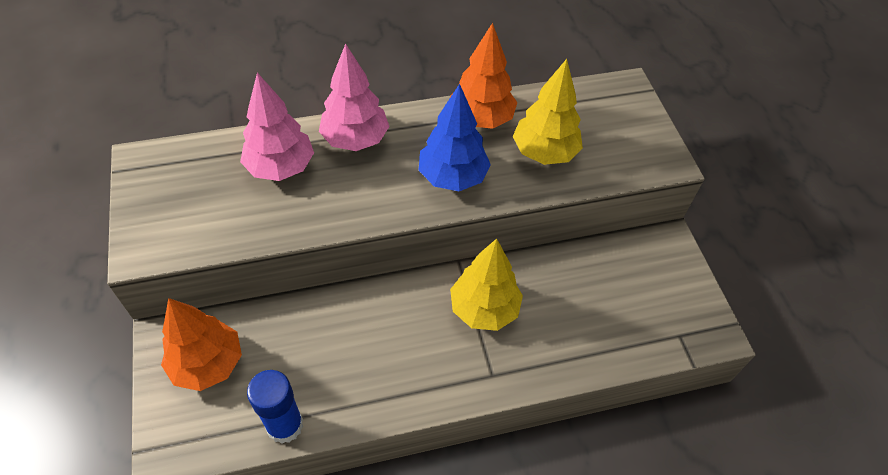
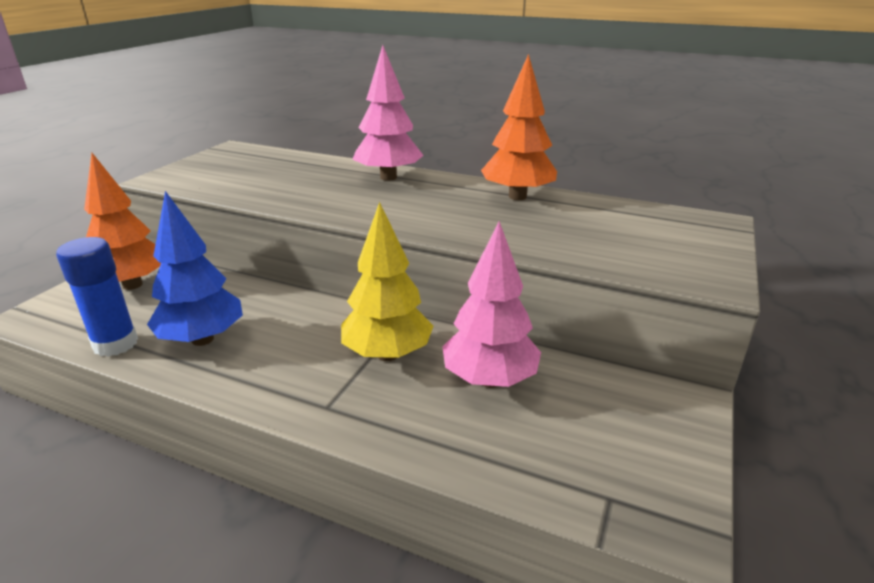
camera: 40 degrees right, 25 degrees down
pink tree [240,72,314,181] -> pink tree moved to [442,221,541,388]
blue tree [419,84,491,191] -> blue tree moved to [147,191,243,346]
yellow tree [513,59,583,165] -> none

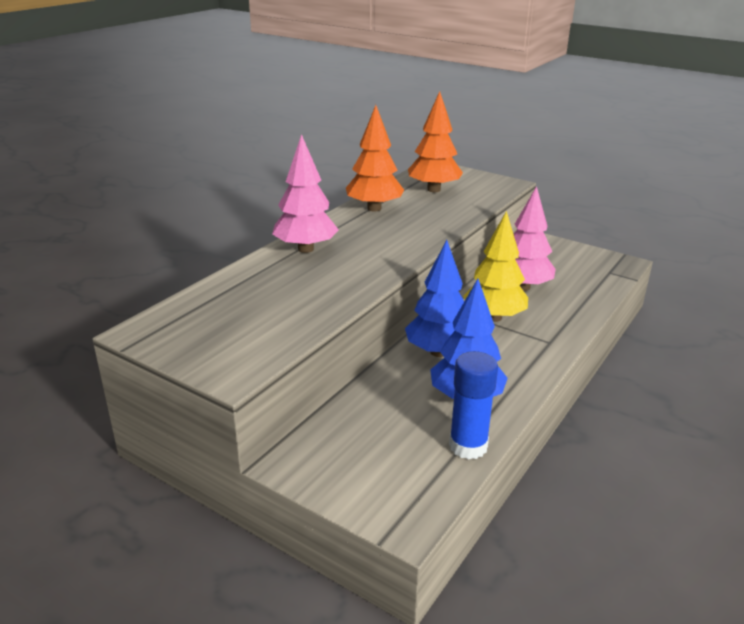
camera: 80 degrees left, 0 degrees up
orange tree [84,153,161,290] -> orange tree moved to [408,91,463,192]
none -> blue tree [405,240,464,357]

